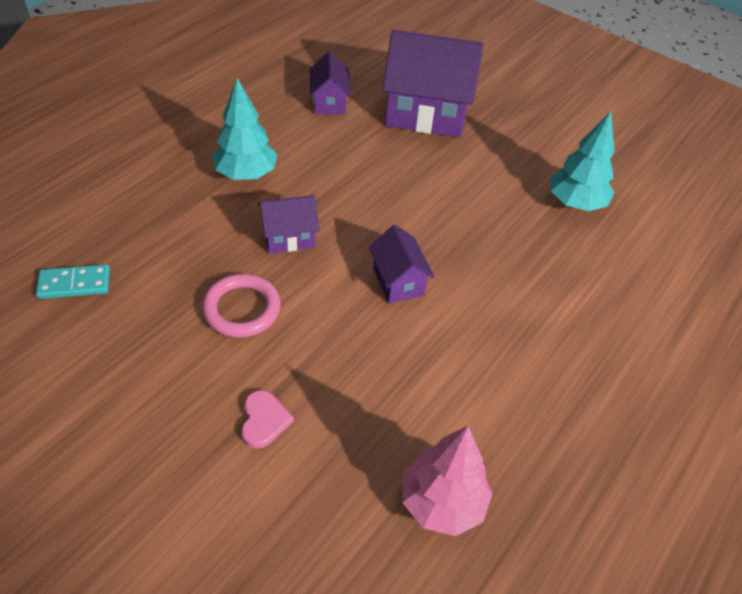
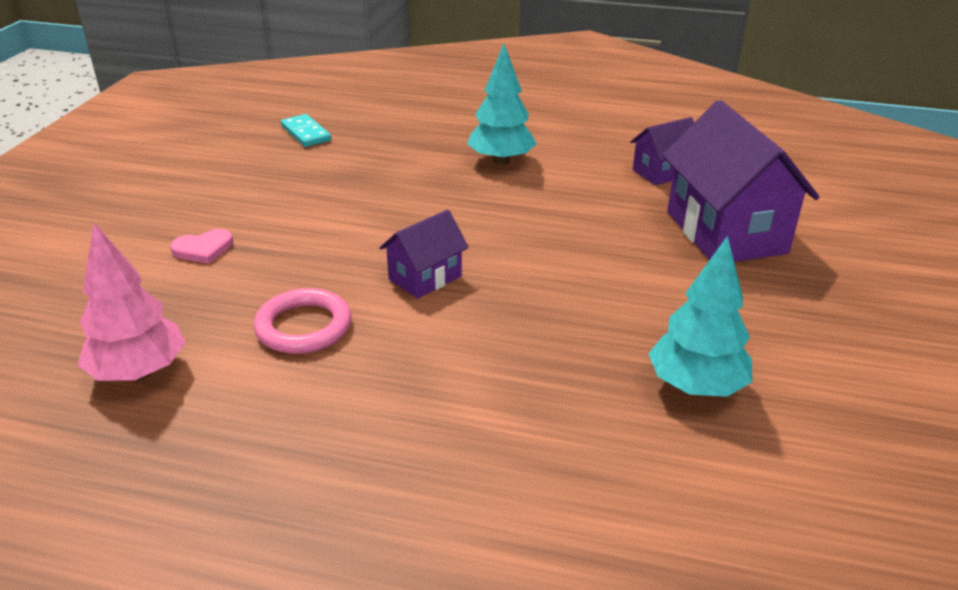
camera: 70 degrees right, 15 degrees down
pink ring [202,274,281,338] -> pink ring moved to [254,288,352,354]
purple house [258,195,320,254] -> none

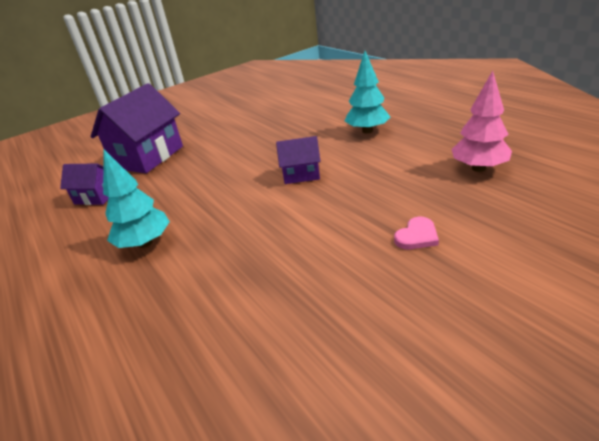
camera: 135 degrees left, 0 degrees up
pink heart [170,229,233,264] -> pink heart turned 120 degrees clockwise [394,217,439,249]
pink ring [254,288,352,354] -> none
turquoise domino [281,114,331,147] -> none
turquoise tree [648,236,752,397] -> turquoise tree moved to [345,51,390,134]

